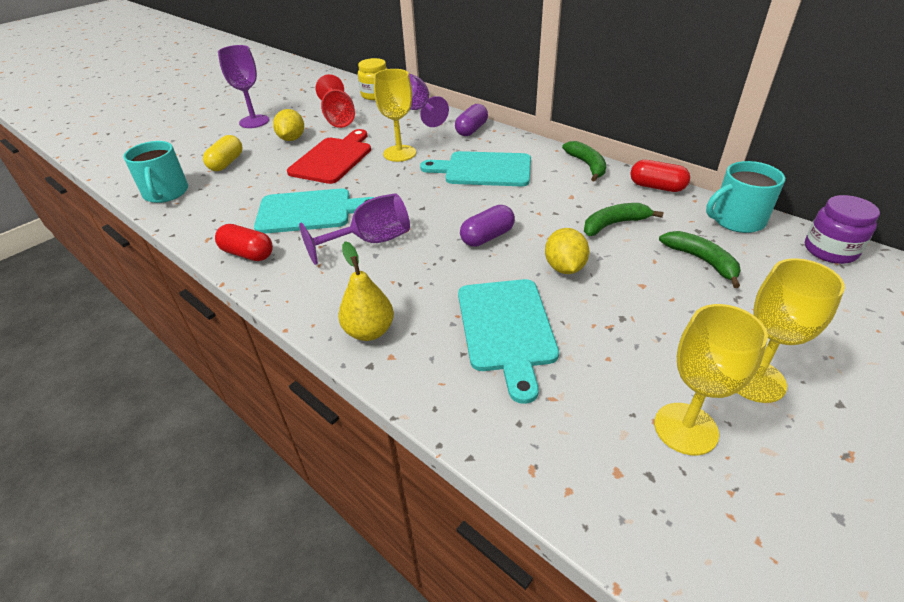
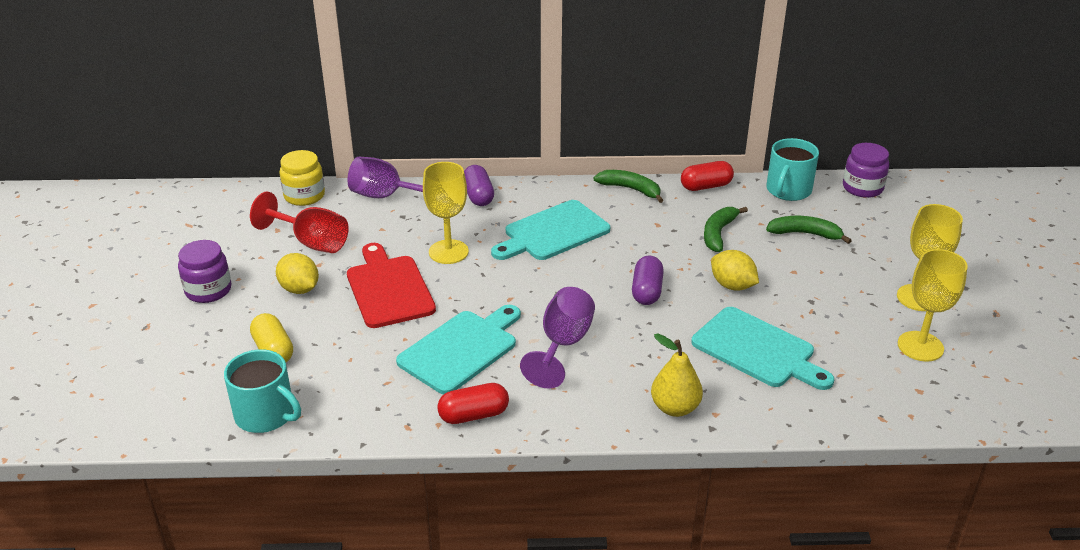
camera: 45 degrees left, 5 degrees down
purple goblet [218,45,269,128] -> purple jar [178,240,232,303]

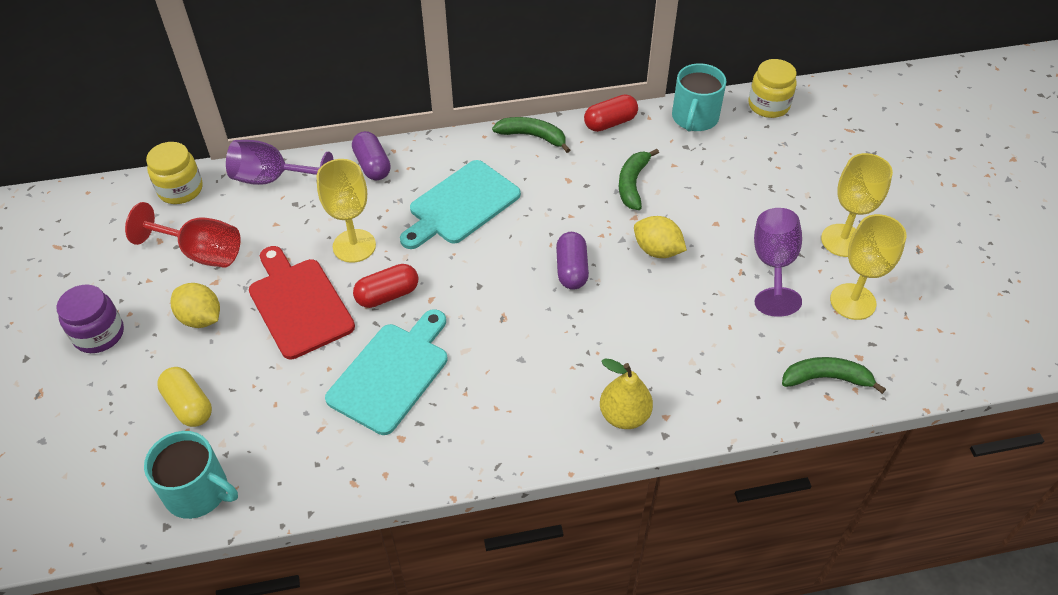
camera: 10 degrees left, 15 degrees up
red capsule [437,383,509,424] -> red capsule moved to [353,264,418,308]
purple goblet [520,287,595,389] -> purple goblet moved to [754,208,802,317]
turquoise cutting board [691,307,834,390] -> none
green banana [766,216,852,244] -> green banana moved to [782,357,886,394]
purple jar [843,143,889,198] -> yellow jar [748,59,797,118]

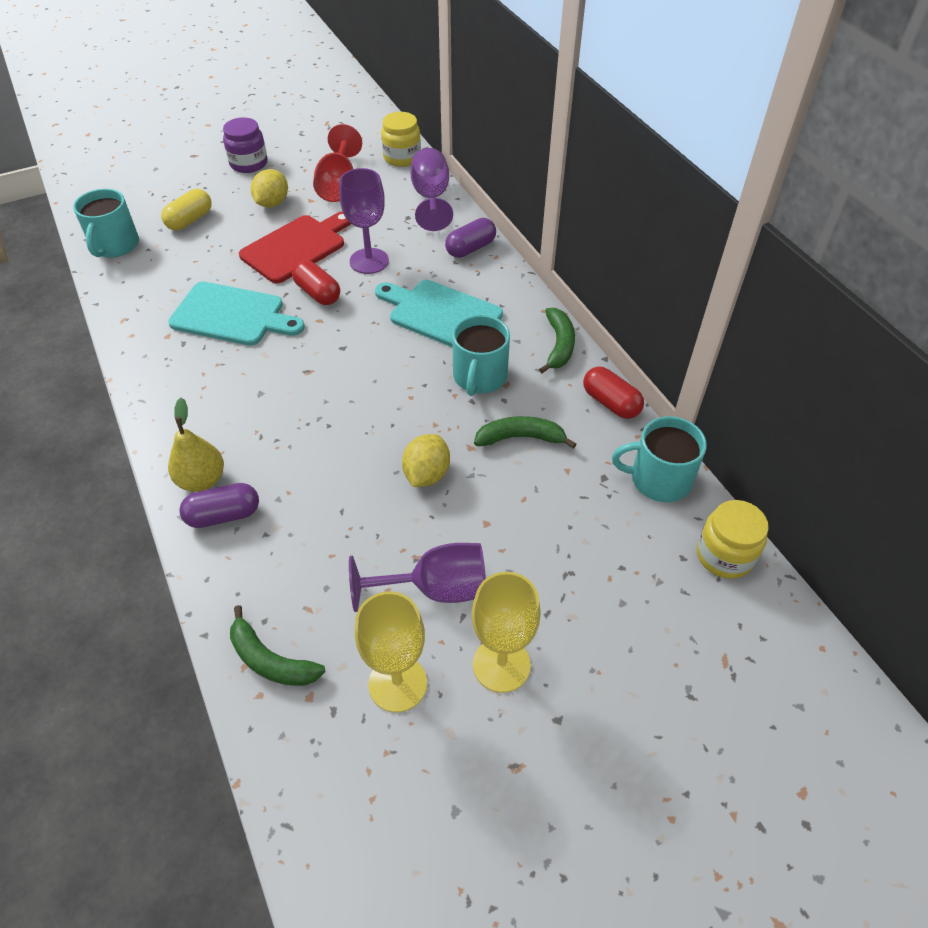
camera: 75 degrees right, 0 degrees up
yellow goblet [317,159,376,263] -> purple goblet [339,168,389,274]
purple capsule [556,232,589,290] -> purple capsule moved to [179,483,259,528]
green banana [782,357,886,394] -> green banana turned 135 degrees clockwise [230,605,325,686]
none -> turquoise mug [452,315,510,396]

